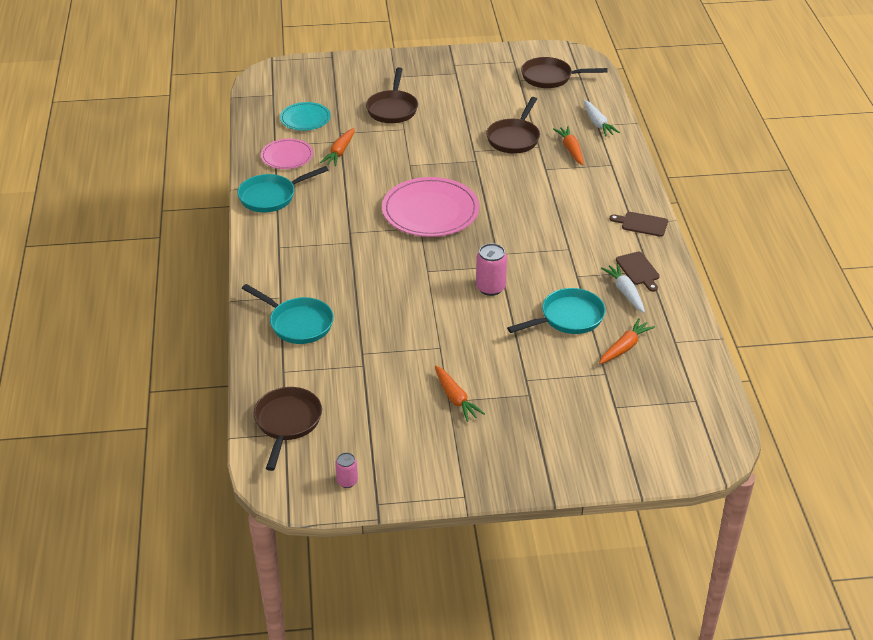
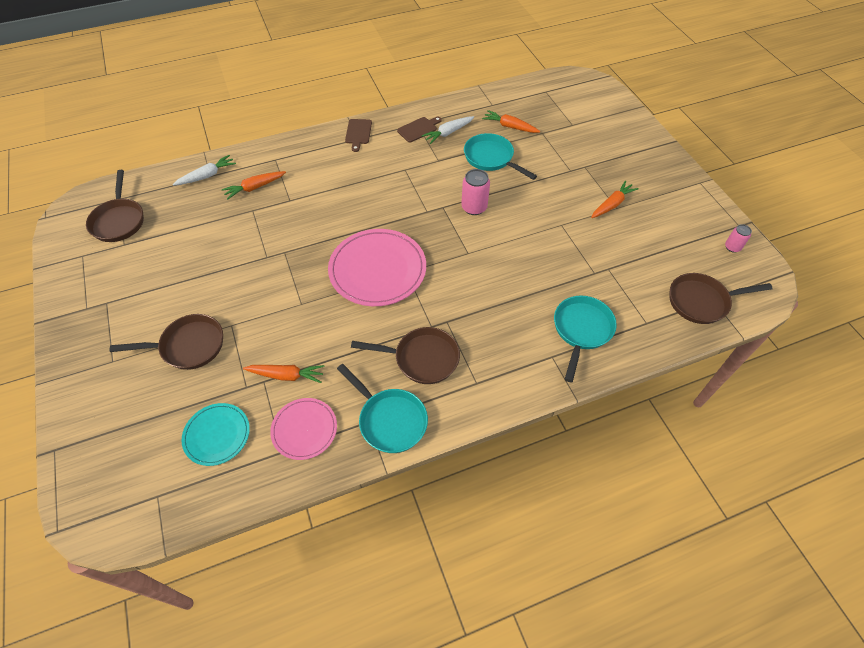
camera: 105 degrees left, 15 degrees up
brown pan [486,97,540,154] -> brown pan moved to [351,327,460,384]

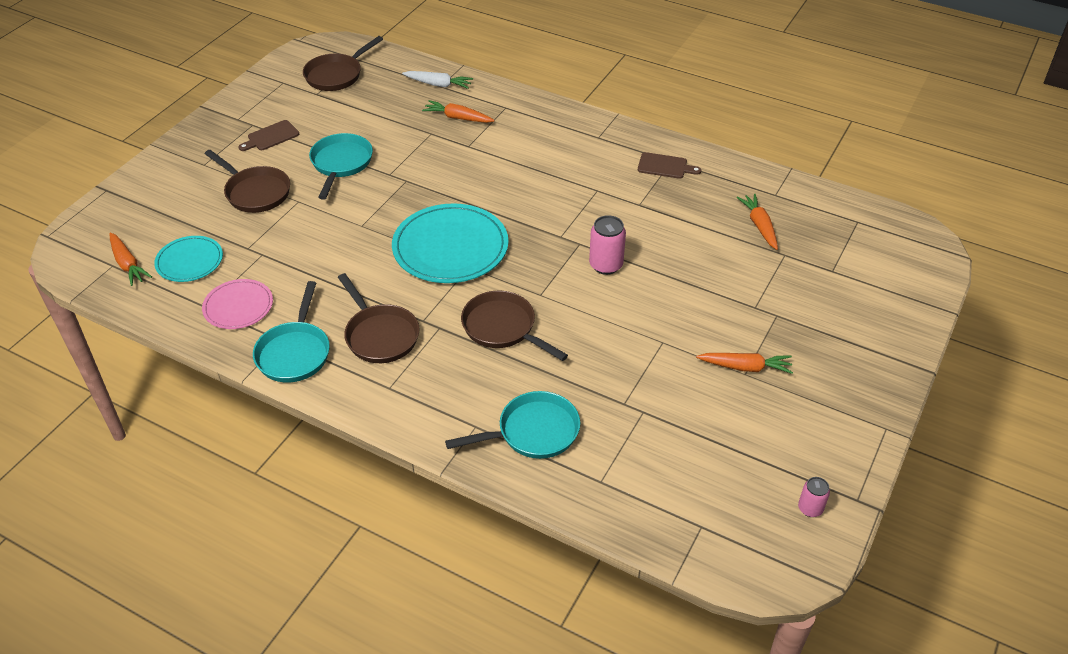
camera: 50 degrees right, 10 degrees down
orange carrot [243,365,325,383] -> orange carrot moved to [109,233,152,286]
pink plate [328,229,426,306] -> turquoise plate [392,203,509,283]
brown cutting board [345,119,372,152] -> brown cutting board moved to [239,120,299,151]
white carrot [422,116,474,144] -> none
turquoise pan [464,133,537,180] -> turquoise pan moved to [309,133,373,200]
brown pan [669,273,773,324] -> brown pan moved to [461,291,568,361]

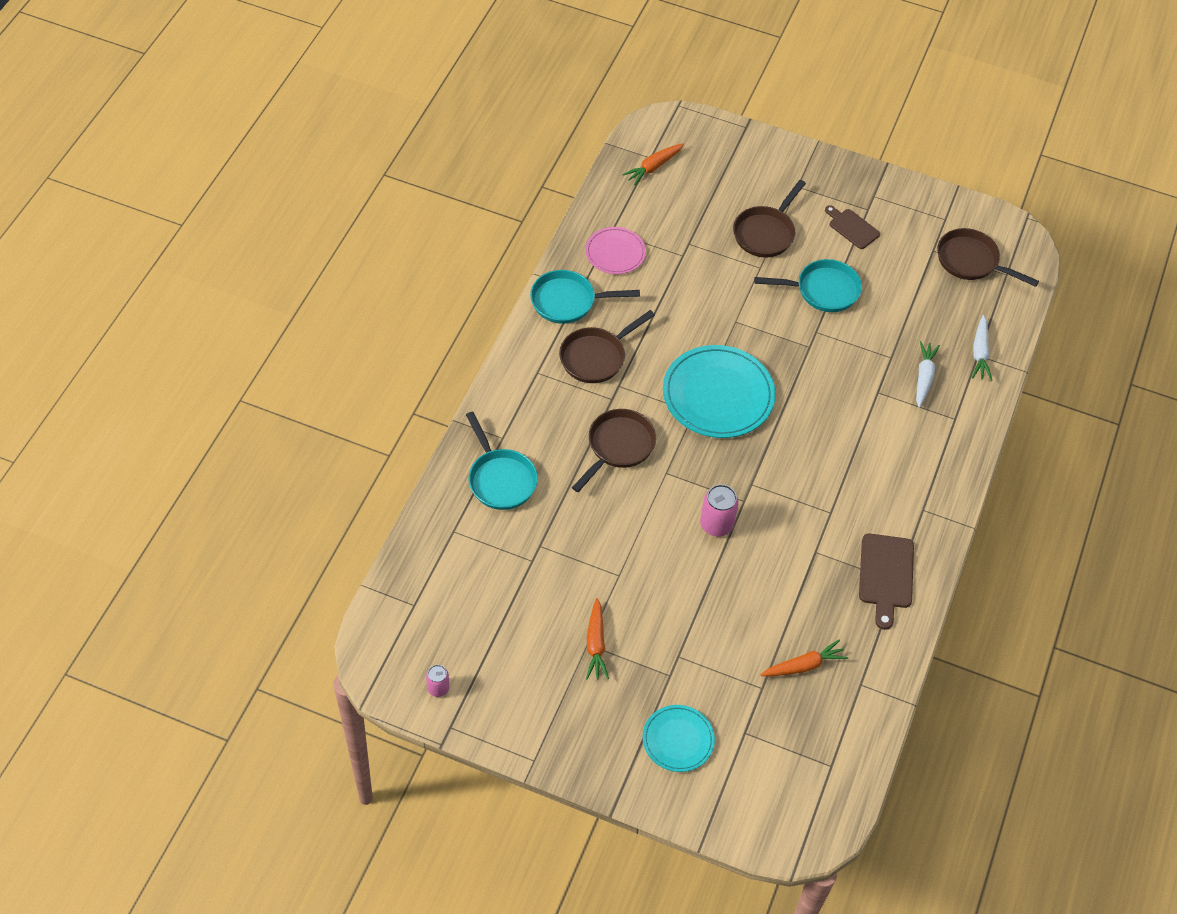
camera: 80 degrees right, 10 degrees up
turquoise plate [154,236,223,282] -> turquoise plate moved to [642,705,715,772]
orange carrot [422,100,495,123] -> white carrot [916,341,940,408]
brown cutting board [638,152,701,179] -> brown cutting board [859,534,914,630], size x1.52

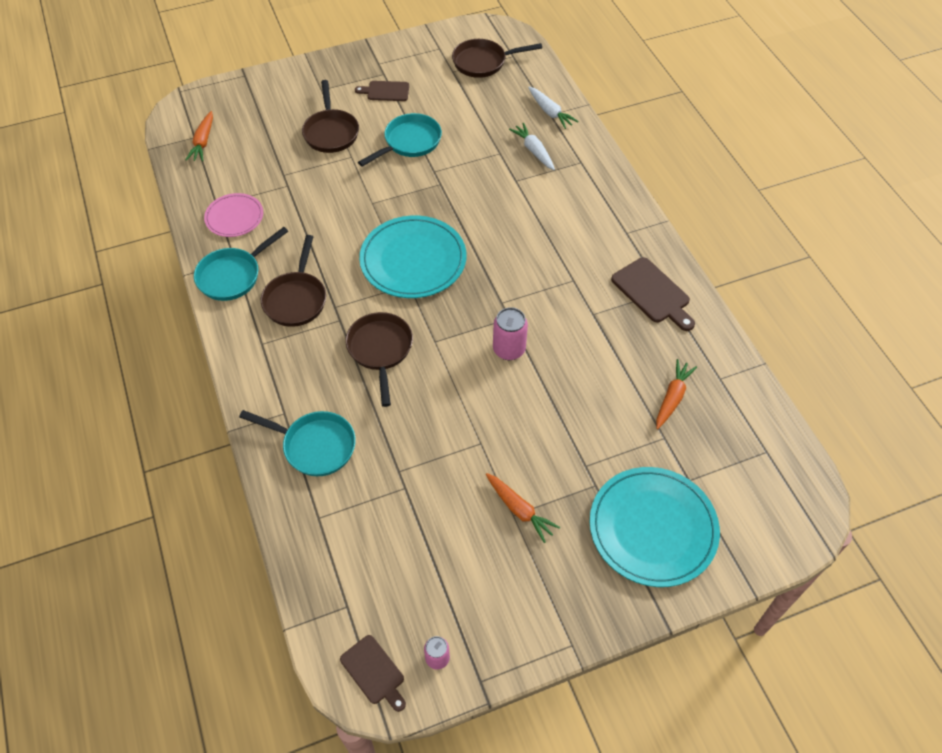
camera: 40 degrees left, 0 degrees up
turquoise plate [642,705,715,772] -> turquoise plate [590,467,720,587], size x1.76
none -> brown cutting board [340,635,406,712]

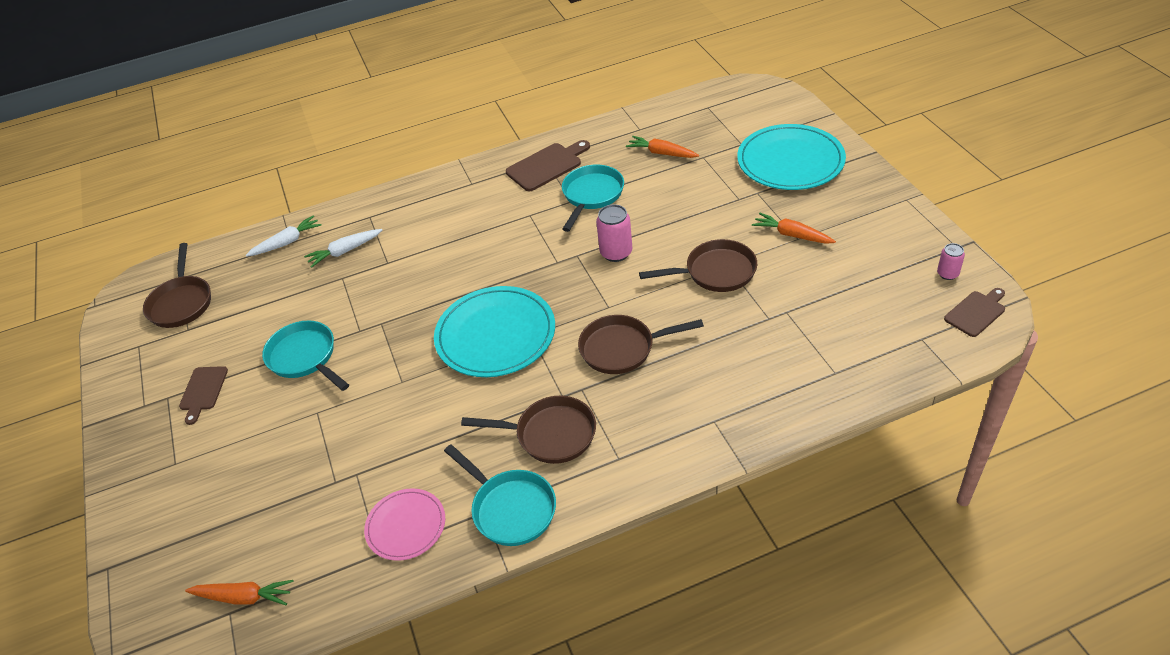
camera: 85 degrees left, 10 degrees down
turquoise pan [239,410,356,476] -> turquoise pan moved to [562,165,624,232]
brown pan [302,80,359,153] -> brown pan moved to [639,239,757,292]
orange carrot [486,473,560,543] -> orange carrot turned 105 degrees counterclockwise [752,213,836,244]

